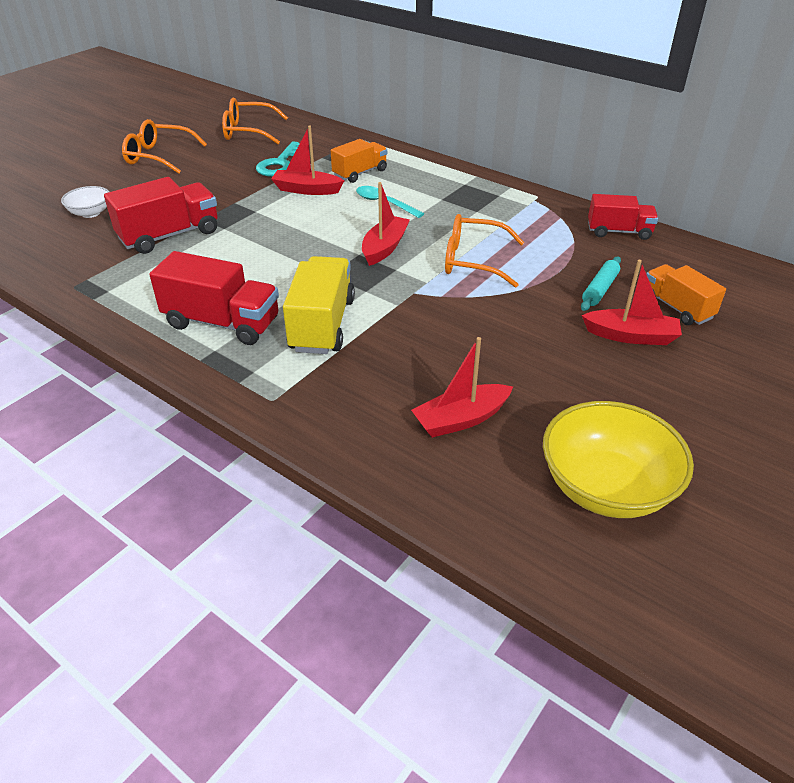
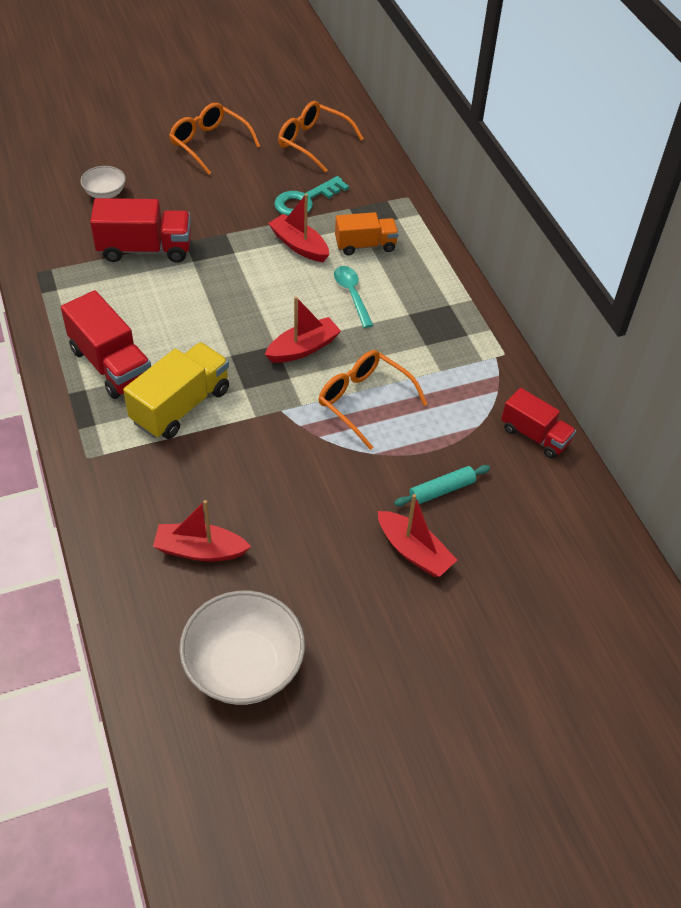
camera: 30 degrees right, 10 degrees up
yellow bowl [543,401,694,518] -> white bowl [179,591,305,705]
orange truck [646,264,726,325] -> none

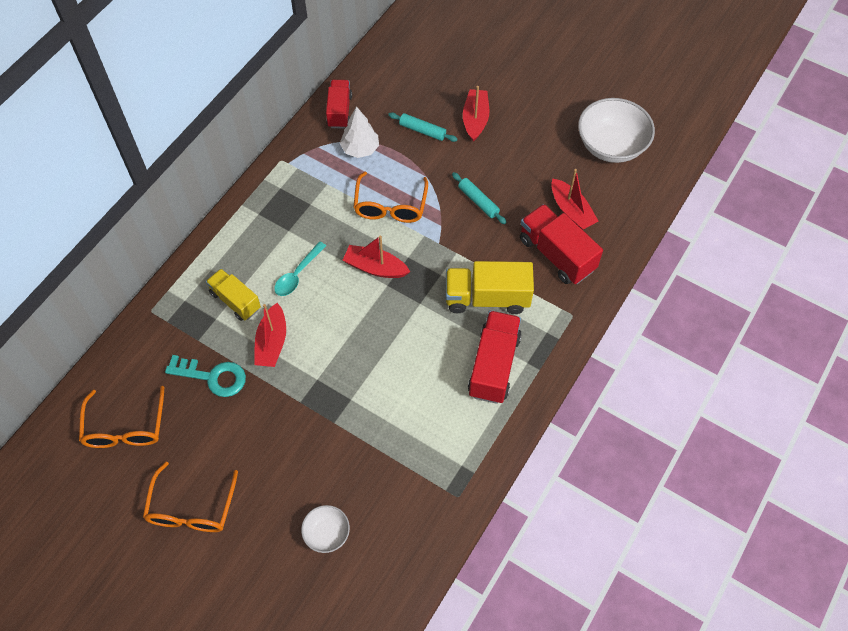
camera: 125 degrees left, 10 degrees up
red truck [90,198,191,263] -> red truck moved to [520,204,603,284]
orange truck [335,212,399,255] -> yellow truck [206,269,261,321]
none -> white tree [340,106,379,158]
none -> turquoise rolling pin [452,172,507,224]

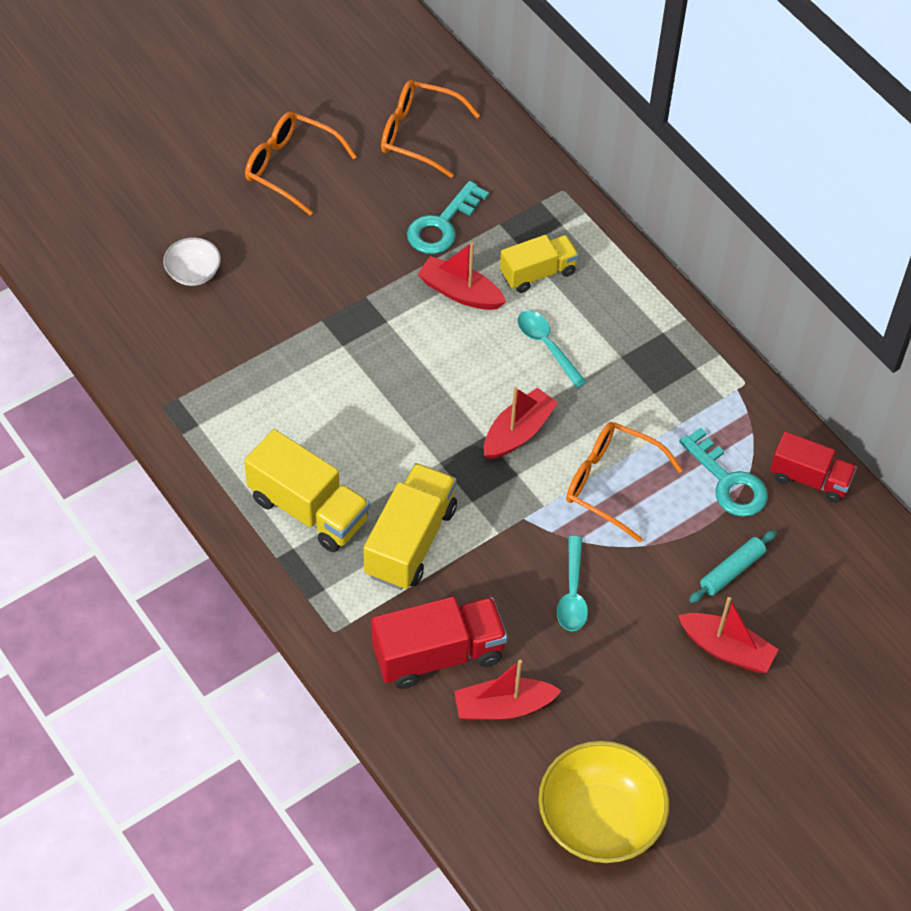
camera: 110 degrees right, 5 degrees down
white tree [340,106,379,158] -> turquoise key [679,428,768,517]
turquoise rolling pin [452,172,507,224] -> turquoise spoon [557,536,588,631]
red truck [468,311,522,404] -> yellow truck [244,429,370,552]
white bowl [578,98,655,163] -> yellow bowl [538,741,669,863]

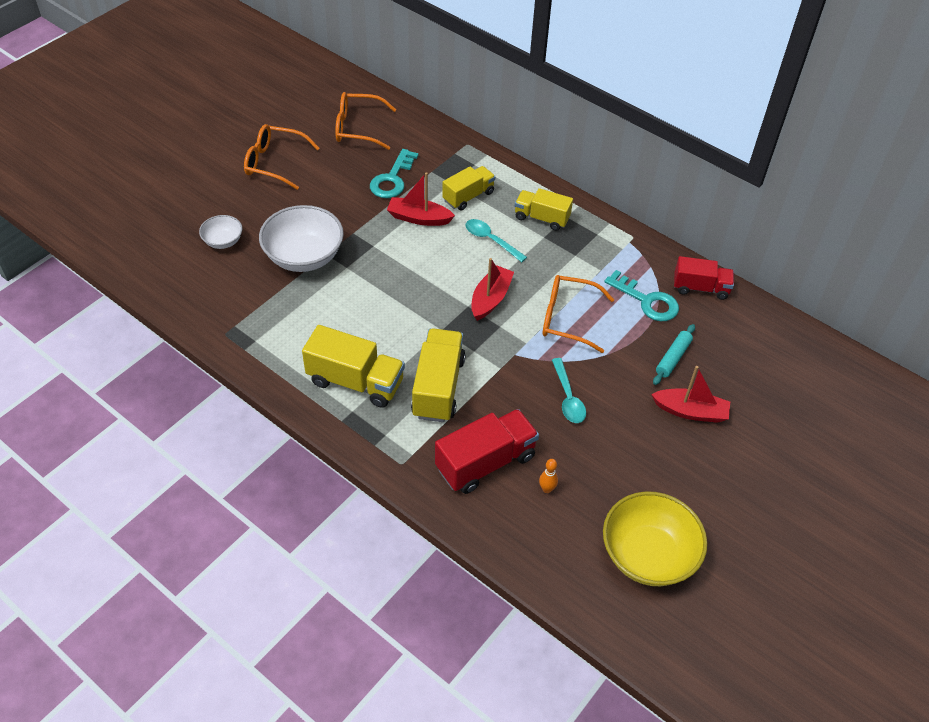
camera: 15 degrees left, 5 degrees down
red boat [454,660,562,720] -> orange bowling pin [539,459,558,493]
none -> white bowl [259,205,344,272]
none -> yellow truck [515,188,573,231]

